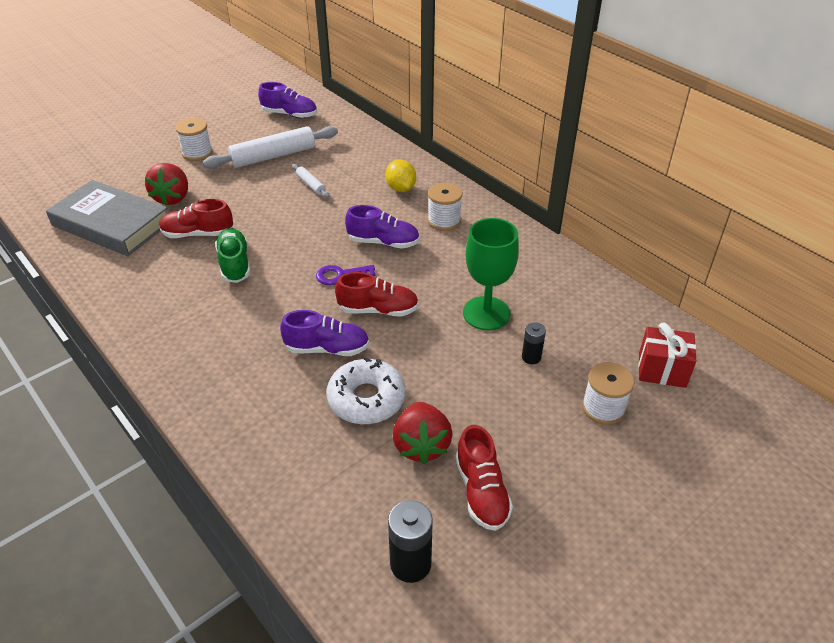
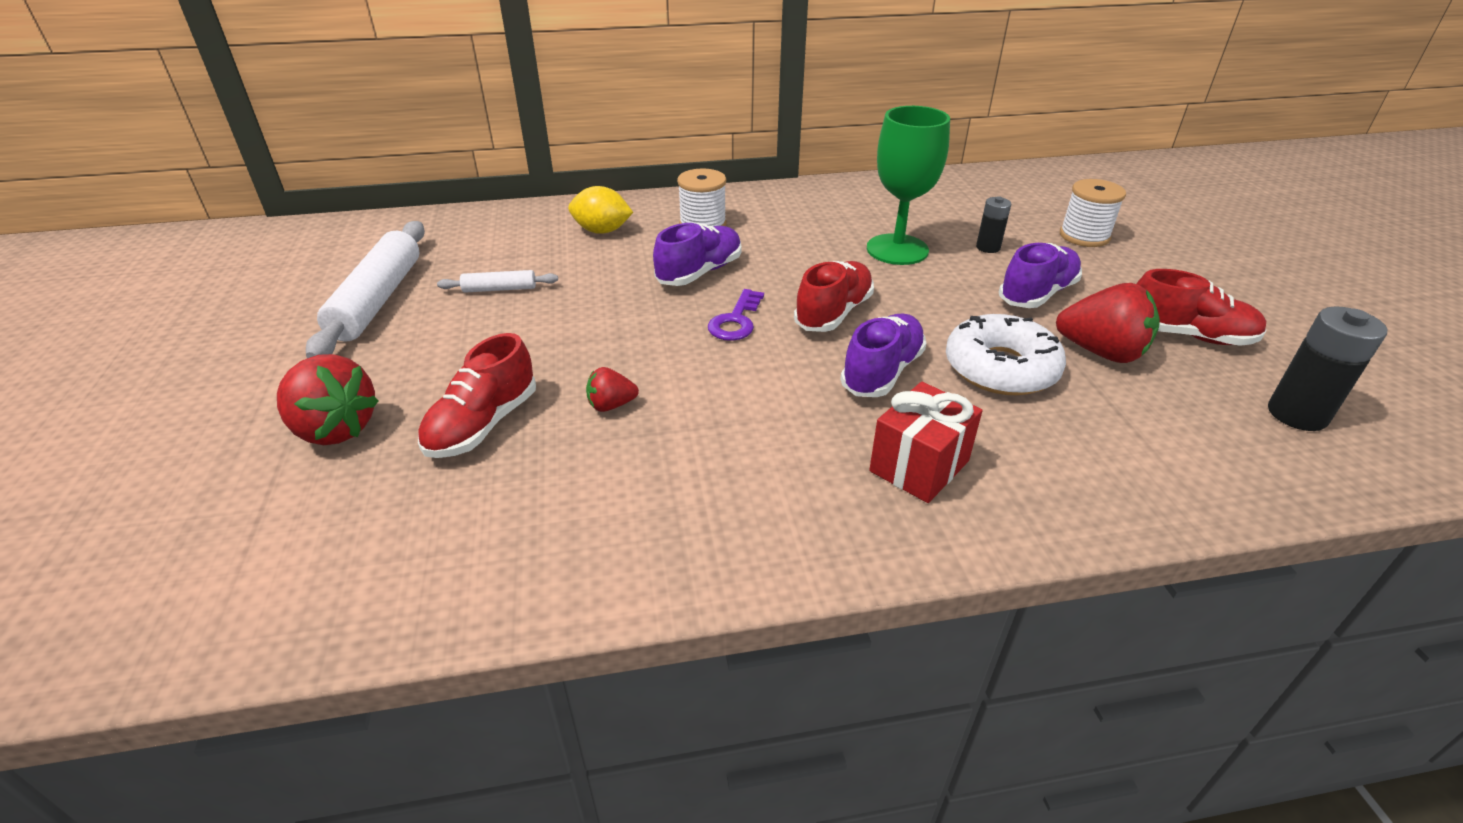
camera: 60 degrees left, 5 degrees down
grey book [46,180,167,256] -> none
white spool [175,118,213,161] -> none
green shoe [215,228,250,283] -> red strawberry [586,367,639,412]
purple shoe [258,82,317,118] -> purple shoe moved to [999,243,1082,308]
red gift [638,322,696,388] -> red gift moved to [869,382,983,503]

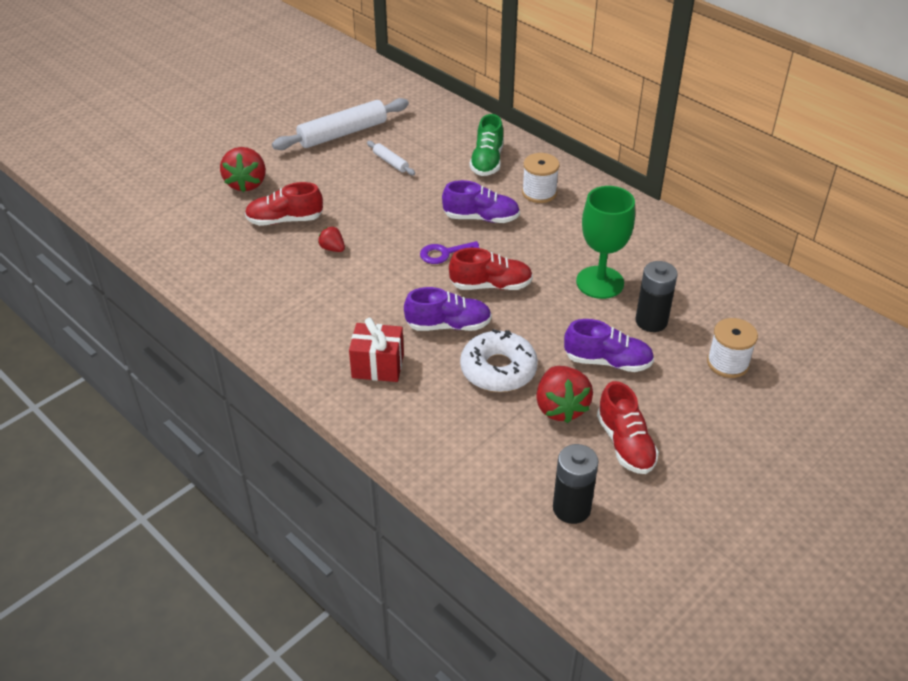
camera: 55 degrees right, 5 degrees up
yellow lemon [568,186,633,234] -> green shoe [470,114,504,176]
black battery [976,196,1011,253] -> black battery [635,261,678,332], size x1.67

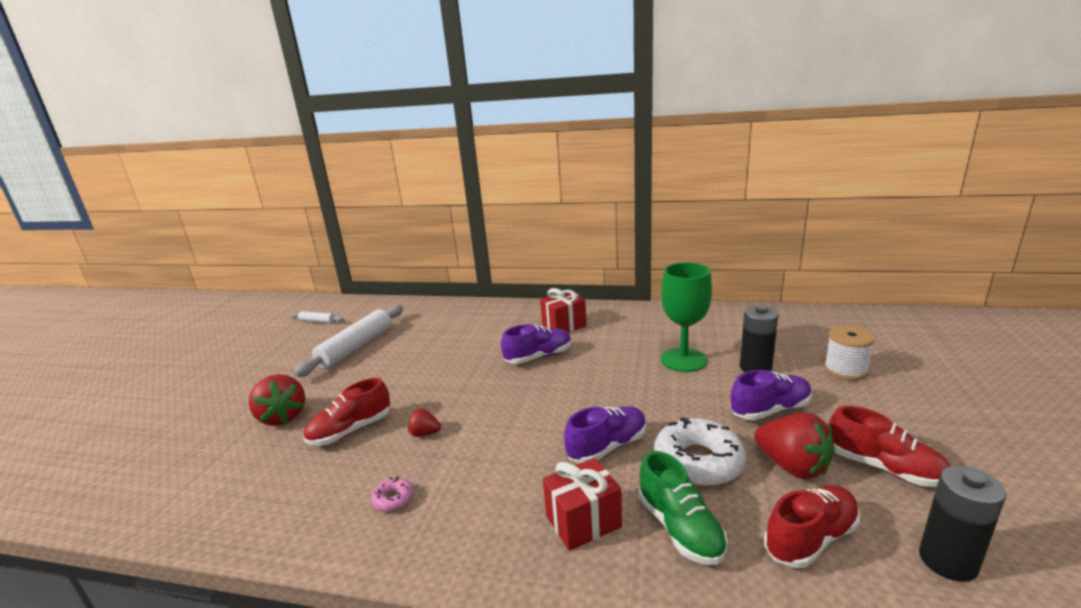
camera: 30 degrees left, 20 degrees down
white rolling pin [367,141,415,175] -> white rolling pin moved to [290,311,344,323]
purple key [420,241,479,264] -> none
red shoe [449,248,533,290] -> red shoe moved to [764,485,860,568]
green shoe [470,114,504,176] -> green shoe moved to [639,451,728,565]
white spool [522,153,560,203] -> red gift [540,288,587,332]
none -> pink donut [371,477,414,512]

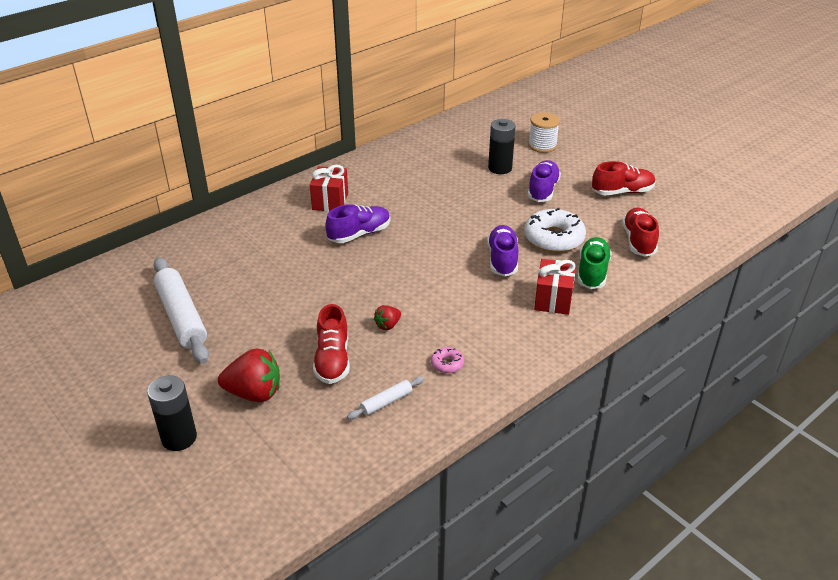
camera: 55 degrees left, 15 degrees up
white rolling pin [290,311,344,323] -> white rolling pin moved to [347,377,424,419]
purple shoe [501,324,572,364] -> purple shoe turned 45 degrees clockwise [325,204,390,243]
green shoe [639,451,728,565] -> green shoe turned 90 degrees counterclockwise [577,237,612,289]
green goblet [661,262,712,372] -> none
red strawberry [755,413,834,479] -> none
black battery [919,465,1007,582] -> black battery moved to [147,375,197,451]

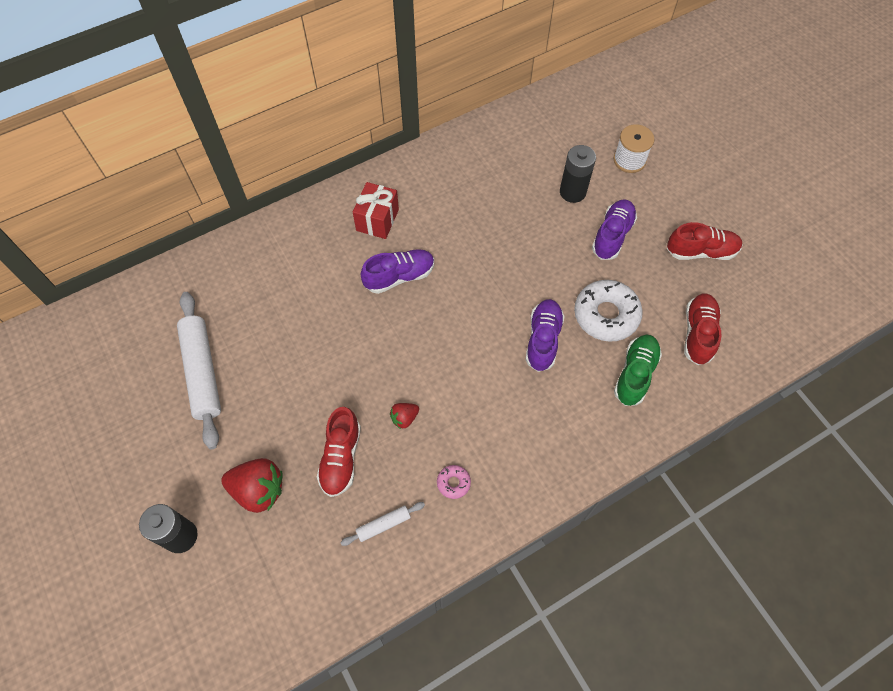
camera: 10 degrees right, 25 degrees up
red gift [534,259,576,315] -> none

